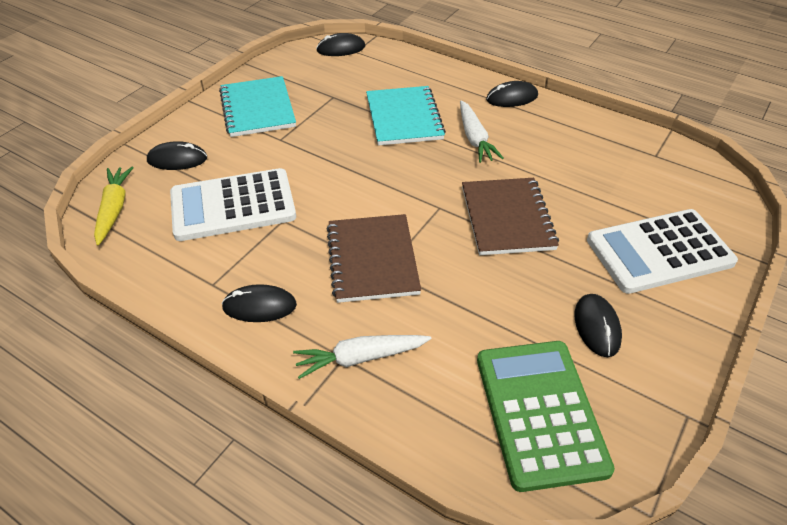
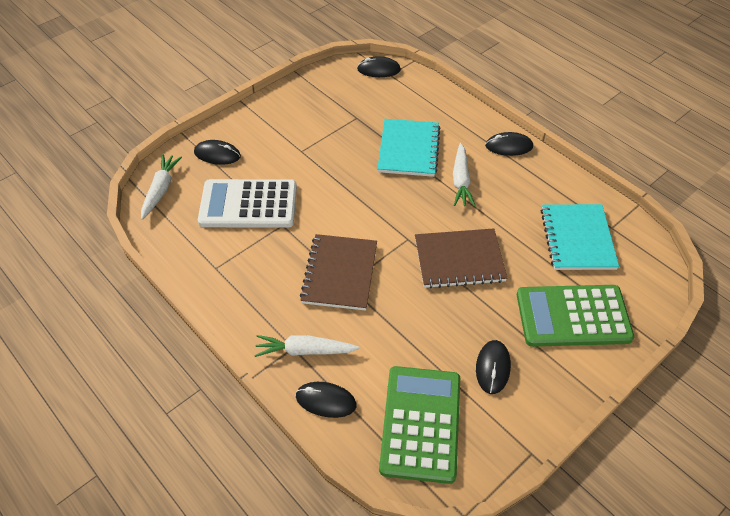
camera: 15 degrees right, 5 degrees up
yellow carrot [94,167,134,246] -> white carrot [141,154,182,220]
turquoise notebook [219,76,296,137] -> turquoise notebook moved to [541,204,619,270]
black mouse [221,284,297,322] -> black mouse moved to [296,382,357,418]
brown notebook [462,178,559,255] -> brown notebook turned 75 degrees clockwise [415,228,507,289]
white calculator [587,209,738,294] -> green calculator [517,285,634,347]

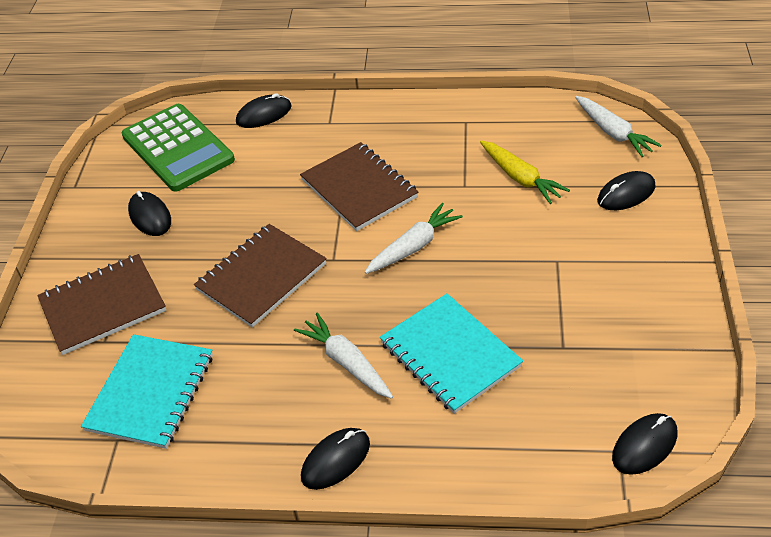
camera: 140 degrees right, 5 degrees down
white calculator [198,179,297,228] -> yellow carrot [480,141,570,204]
white carrot [254,335,360,357] -> white carrot moved to [365,203,463,274]
green calculator [517,285,634,347] -> brown notebook [37,254,166,355]
turquoise notebook [541,204,619,270] -> turquoise notebook turned 60 degrees clockwise [81,334,213,449]

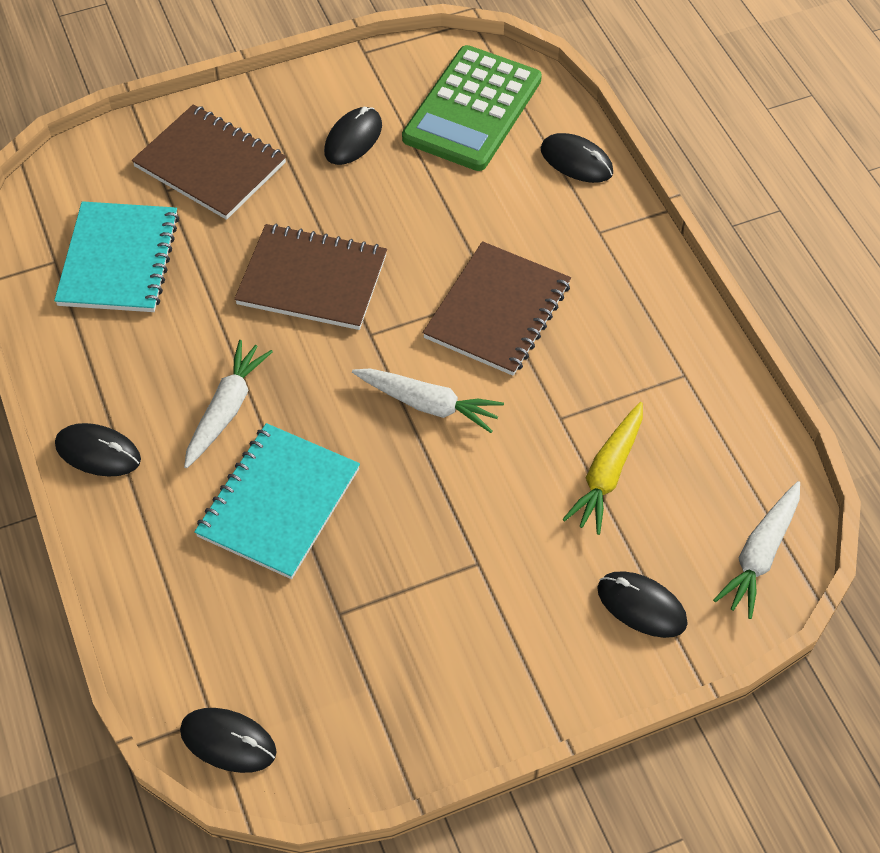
camera: 60 degrees right, 10 degrees up
turquoise notebook [81,334,213,449] -> turquoise notebook turned 75 degrees counterclockwise [54,201,179,312]

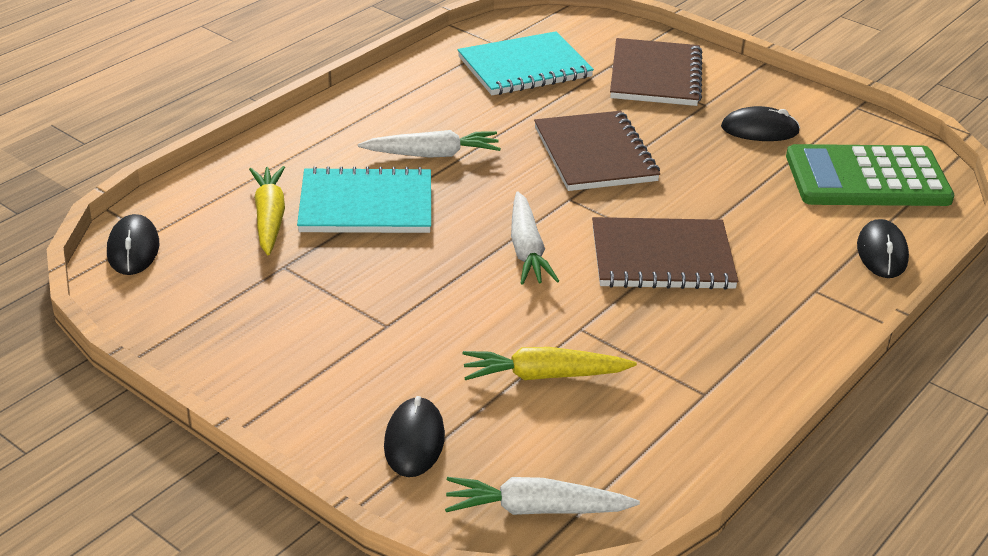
camera: 60 degrees right, 20 degrees down
black mouse [55,423,141,476] -> none
none -> yellow carrot [249,166,285,255]

